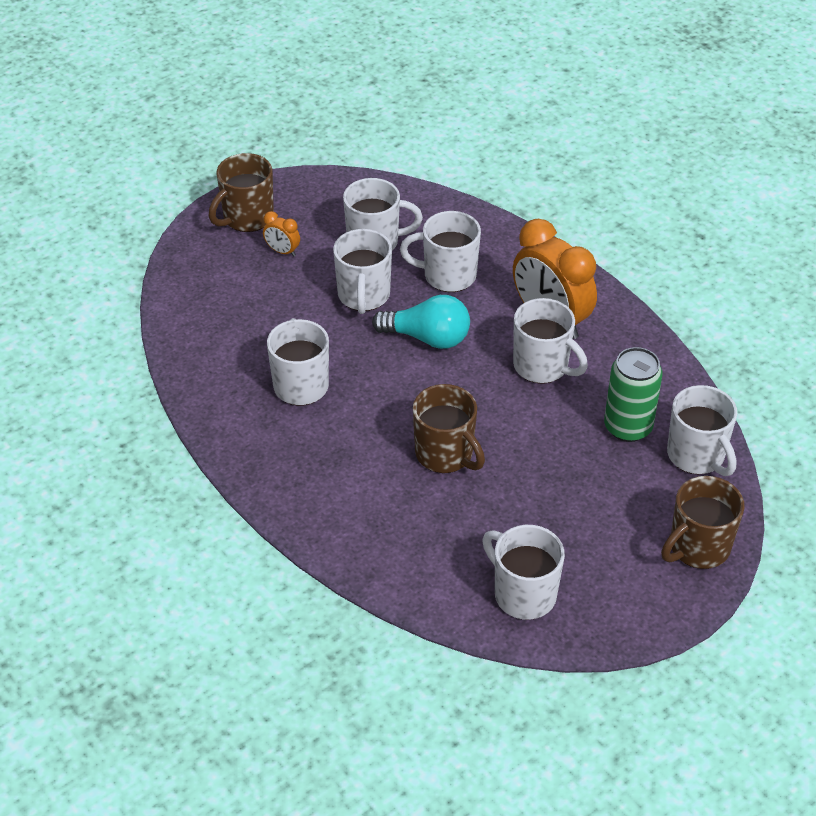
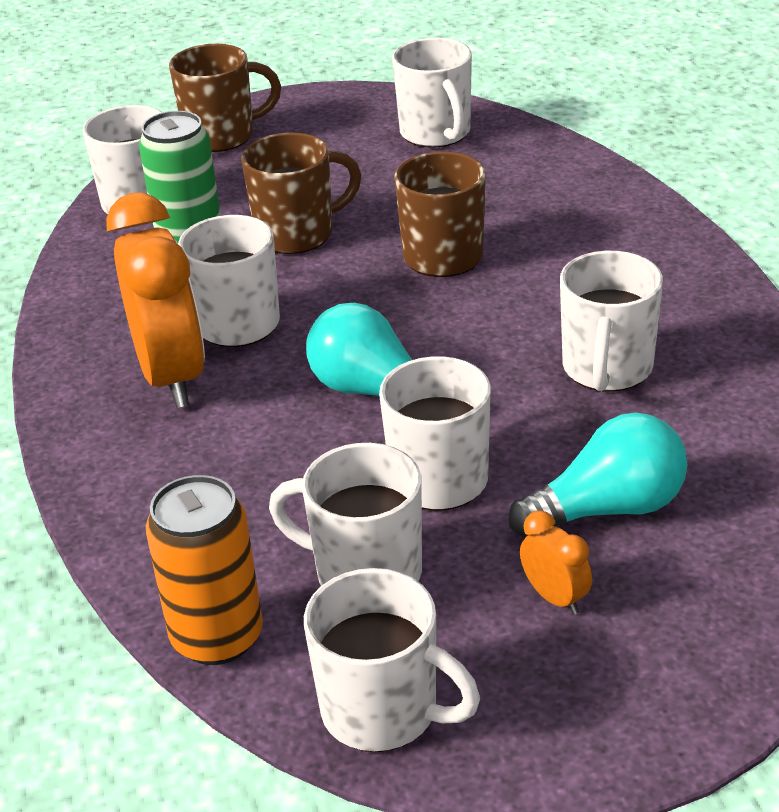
camera: 155 degrees left, 10 degrees down
brown mug [209,153,274,232] -> brown mug moved to [241,133,361,254]
white mug [400,211,481,292] -> white mug moved to [304,568,480,752]
none -> orange can [146,475,263,665]
none -> turquoise light bulb [508,412,687,538]

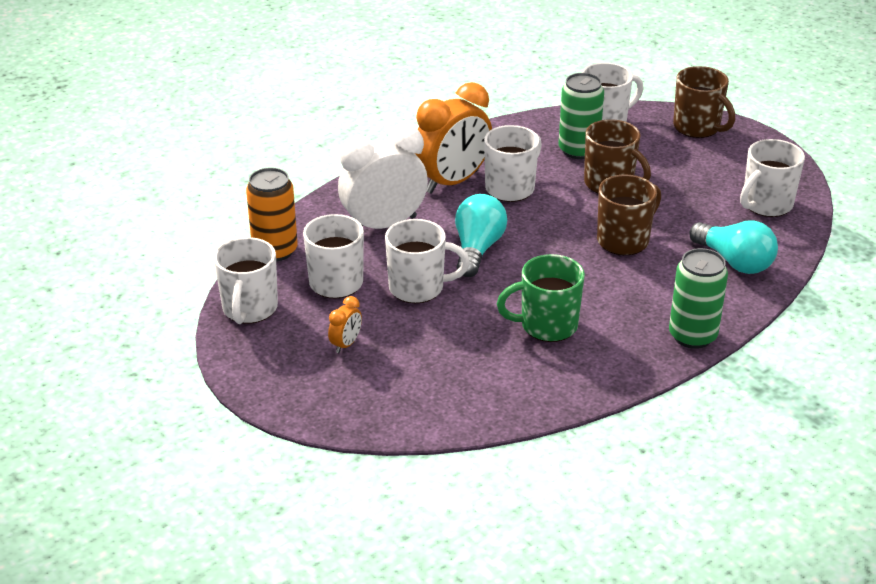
camera: 65 degrees right, 0 degrees up
turquoise light bulb [508,412,687,538] -> turquoise light bulb moved to [690,220,778,274]
white mug [560,251,663,392] -> green mug [497,254,585,342]
none -> white clock [338,126,428,229]
none -> green can [669,248,728,349]

